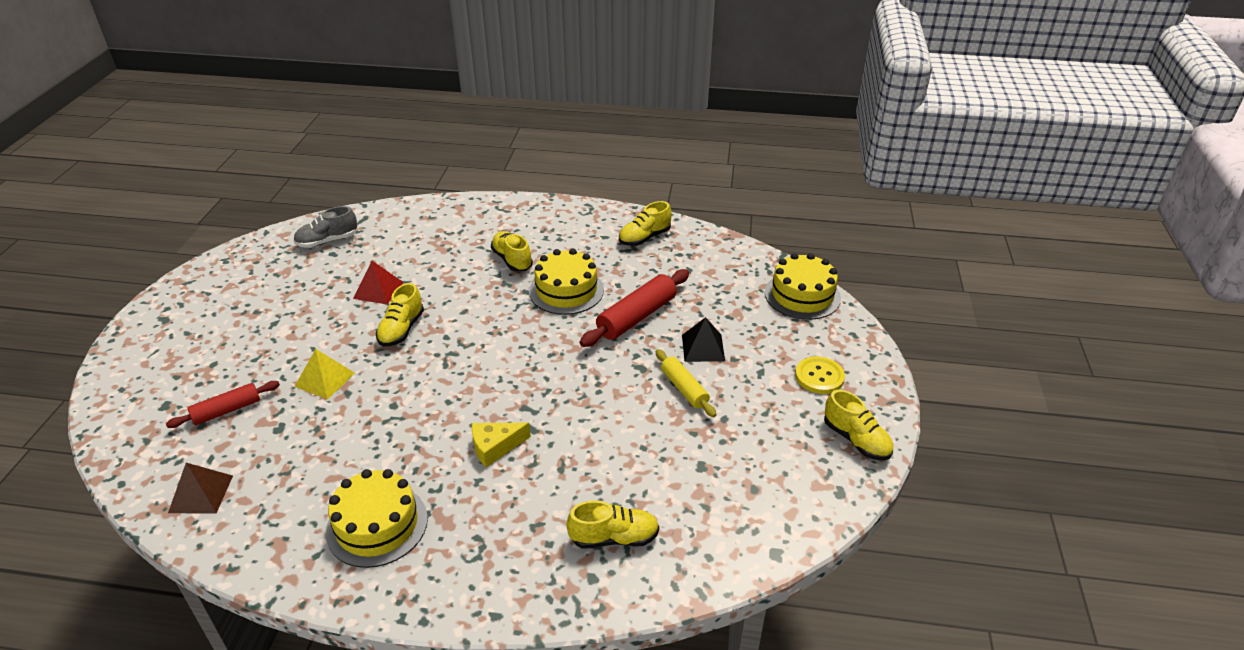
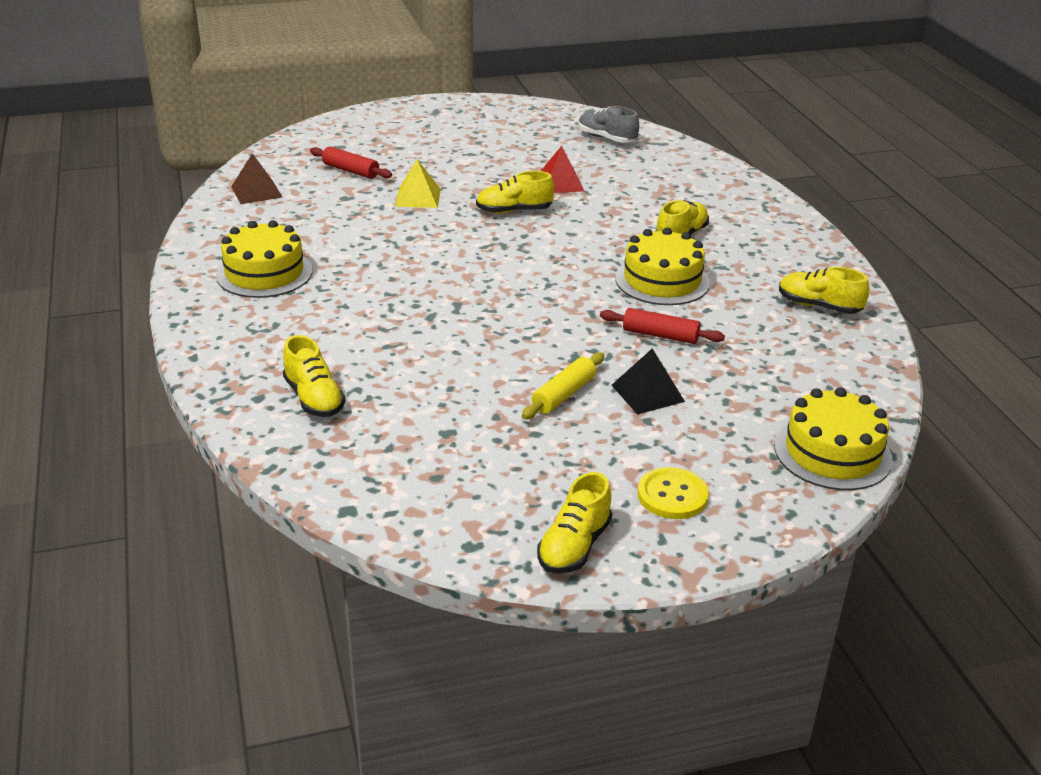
camera: 65 degrees right, 5 degrees down
yellow cheese [472,422,531,467] -> none
red rolling pin [580,269,689,347] -> red rolling pin [600,308,725,344], size x0.63

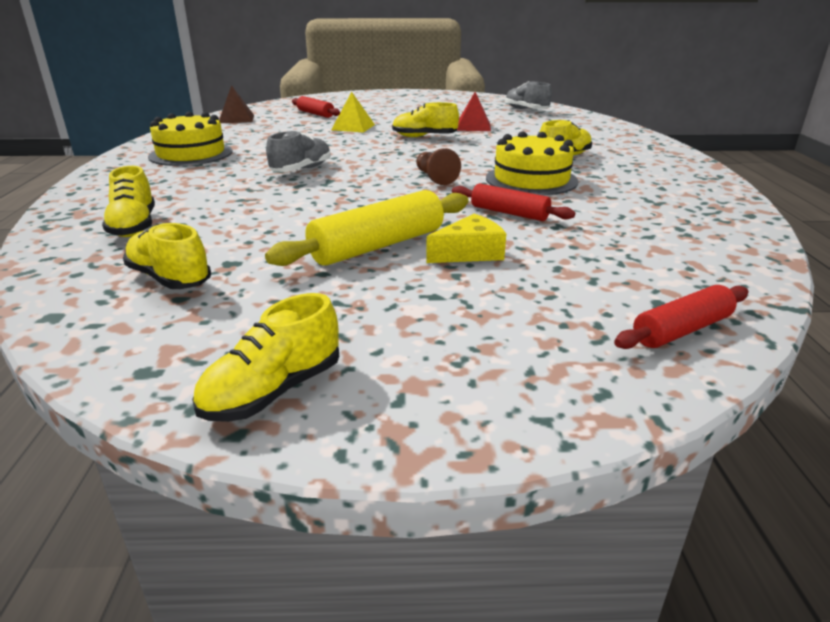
camera: 15 degrees right, 5 degrees down
yellow rolling pin [521,352,604,419] -> yellow rolling pin [265,190,468,266], size x1.60
black pyramid [611,348,685,415] -> yellow cheese [426,214,506,263]
yellow button [637,467,709,519] -> none
yellow cake [774,387,893,490] -> red rolling pin [614,285,749,349]
yellow shoe [779,267,869,314] -> yellow shoe moved to [123,223,211,289]
none -> grey shoe [266,131,331,172]
none -> brown pawn [416,148,461,185]

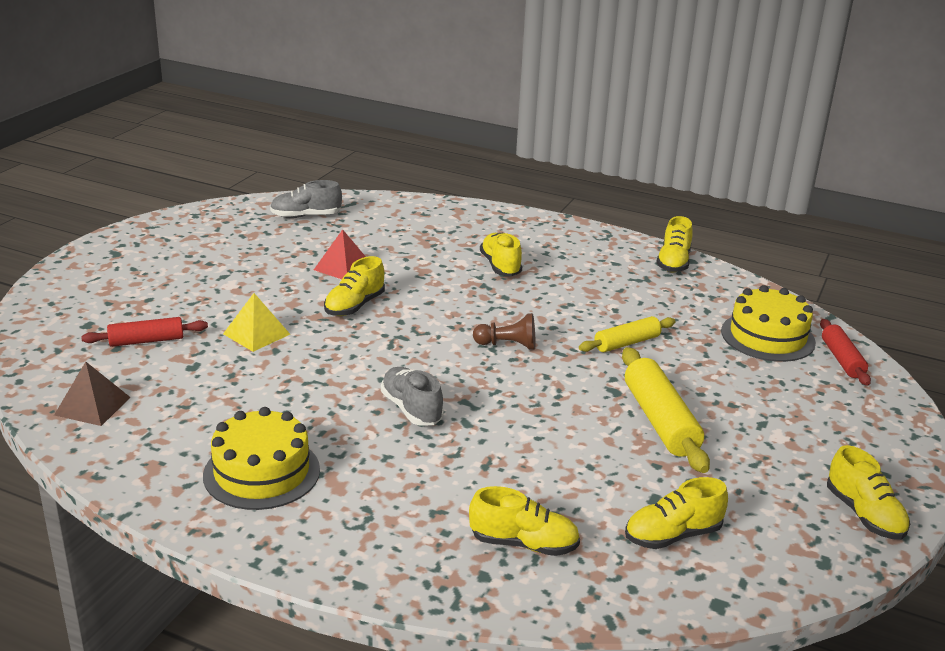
camera: 65 degrees left, 0 degrees up
yellow cheese [426,214,506,263] -> none
red rolling pin [452,183,575,221] -> yellow rolling pin [579,316,676,352]
yellow cake [486,131,579,195] -> yellow cake moved to [721,285,816,362]
none -> yellow shoe [656,216,693,272]

